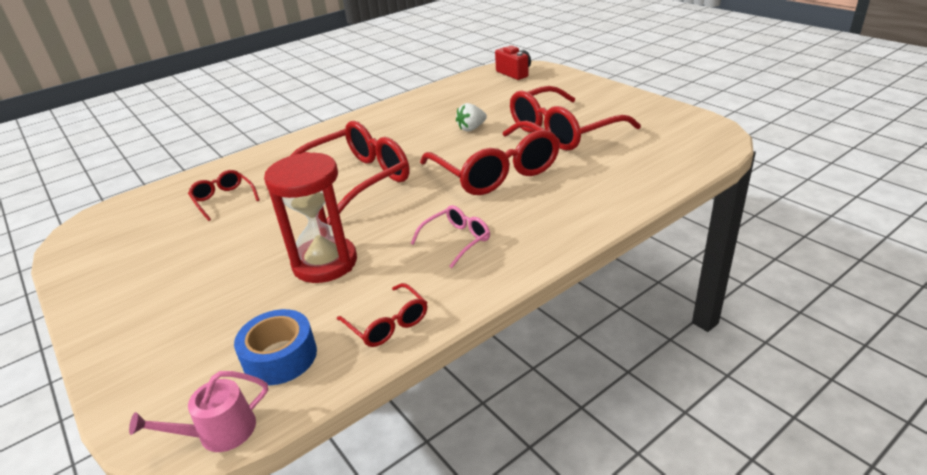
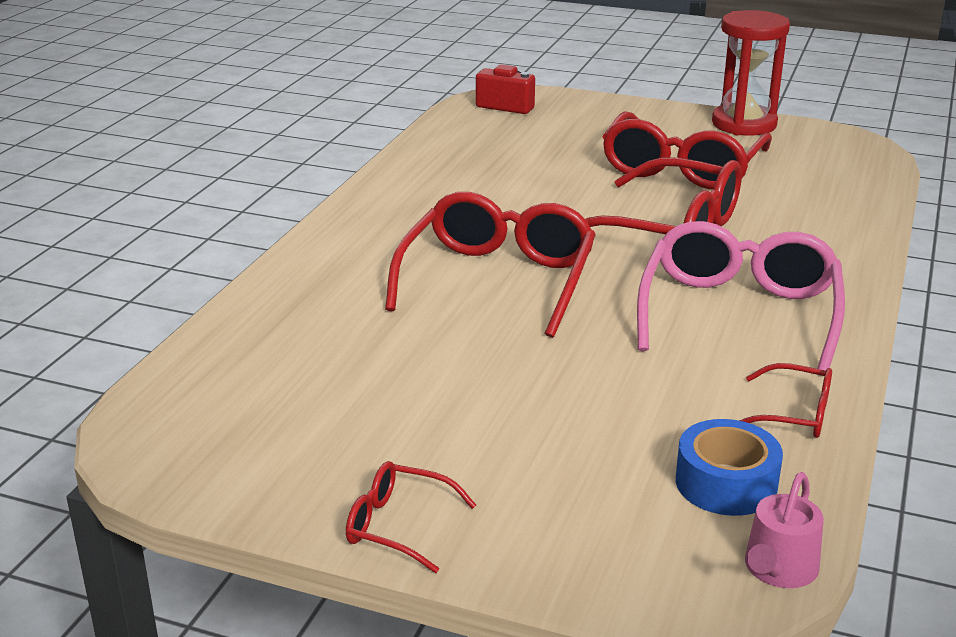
camera: 35 degrees left, 5 degrees down
red glasses [188,170,259,221] -> red glasses moved to [346,461,476,573]
red hourglass [264,152,357,283] -> red hourglass moved to [712,10,790,136]
pink glasses [411,205,490,268] -> pink glasses [637,221,845,371], size x2.09
white strawberry [456,103,487,132] -> none

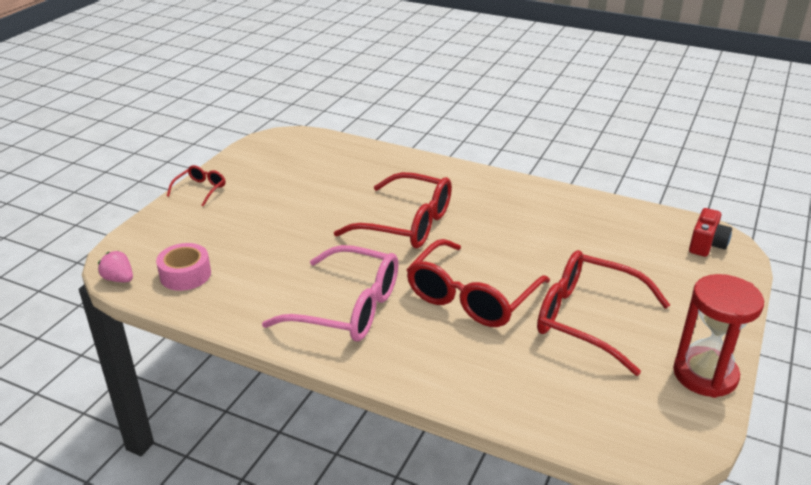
camera: 95 degrees right, 5 degrees up
blue tape [676,419,783,516] -> pink tape [156,243,211,291]
red glasses [739,363,832,438] -> none
pink watering can [745,472,824,588] -> pink strawberry [98,251,133,282]

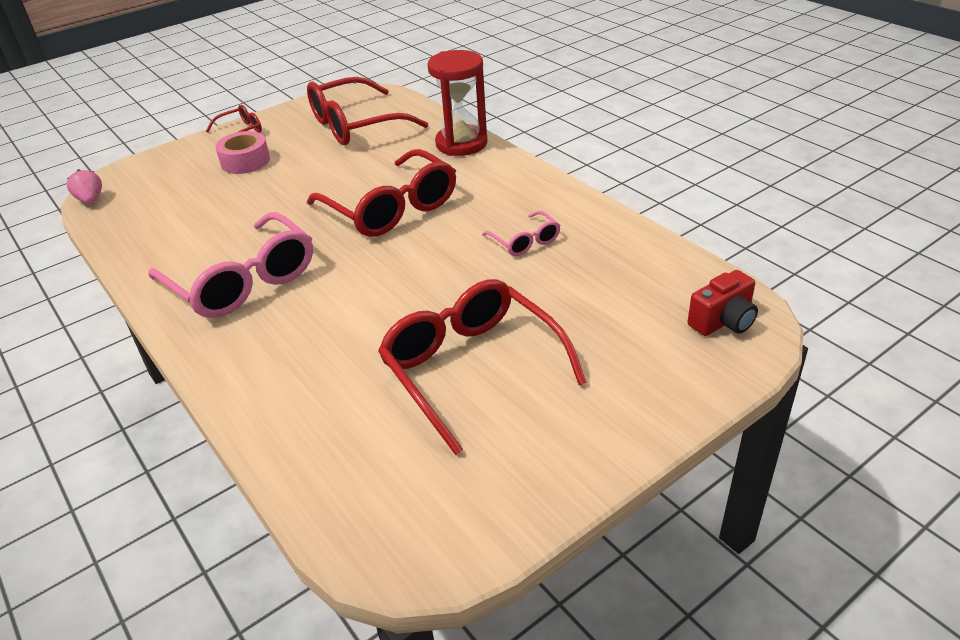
camera: 30 degrees right, 5 degrees up
pink tape [156,243,211,291] -> pink tape moved to [215,131,270,174]
red glasses [406,239,550,327] -> red glasses moved to [307,77,428,145]
red hourglass [673,274,764,398] -> red hourglass moved to [427,50,488,156]
none -> pink glasses [482,211,560,256]

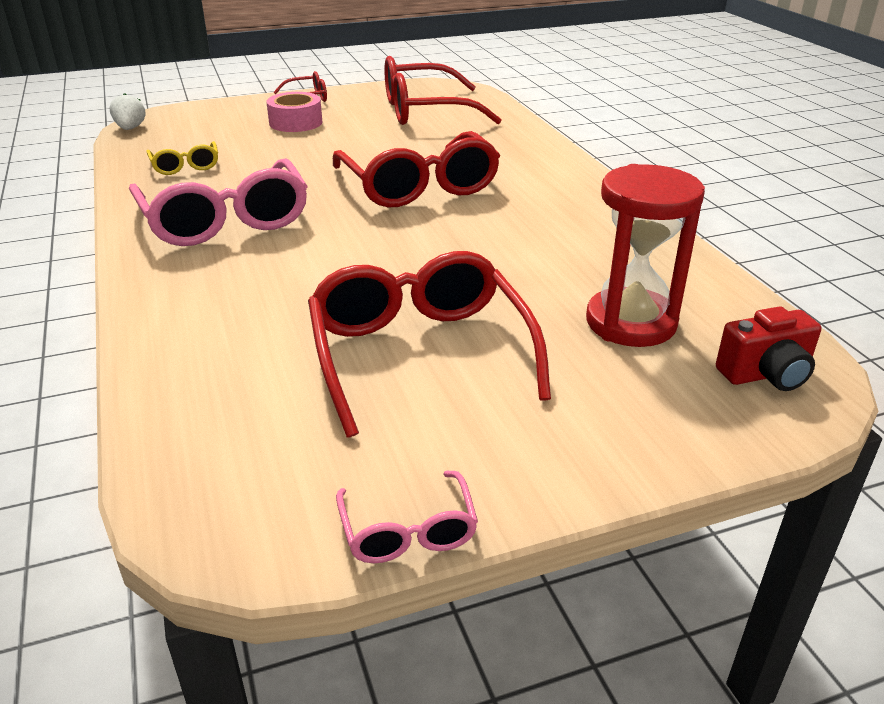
camera: 15 degrees right, 5 degrees down
pink strawberry [66,169,102,204] -> white strawberry [110,93,146,130]
red hourglass [427,50,488,156] -> red hourglass moved to [586,164,705,347]
pink glasses [482,211,560,256] -> pink glasses moved to [336,471,478,563]
none -> yellow glasses [146,141,218,175]

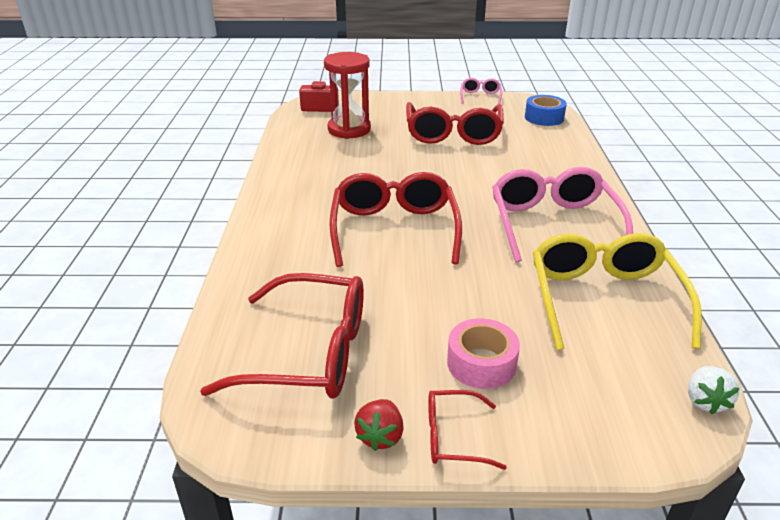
camera: 160 degrees left, 0 degrees up
yellow glasses [146,141,218,175] -> yellow glasses [533,233,702,350], size x2.09
none -> red strawberry [354,399,404,451]
none -> blue tape [525,95,567,126]

